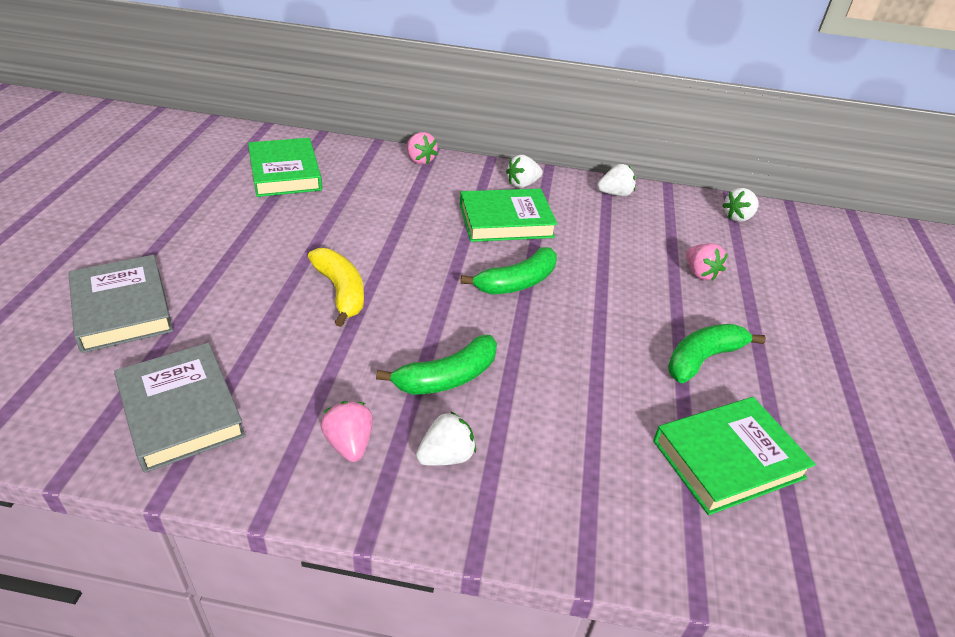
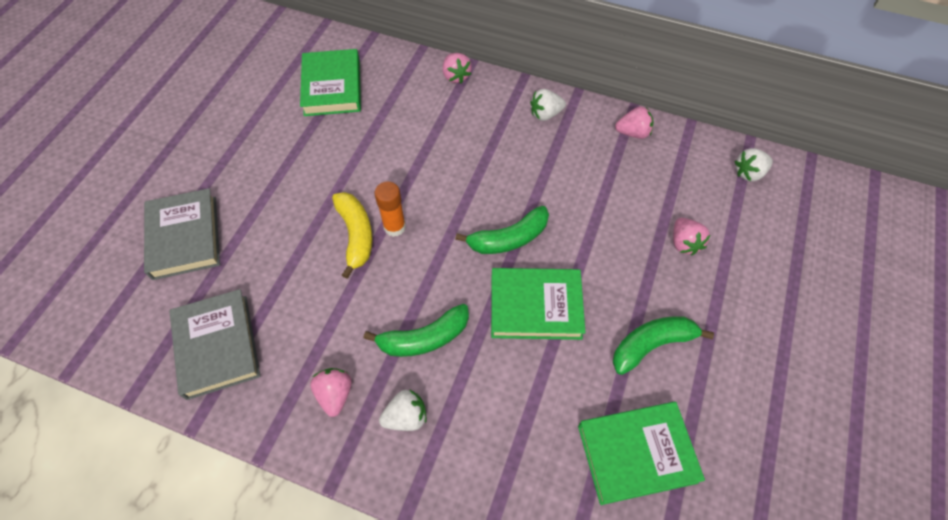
camera: 15 degrees right, 20 degrees up
green book [460,189,557,242] -> green book moved to [491,268,586,340]
white strawberry [597,164,635,196] -> pink strawberry [615,106,654,139]
none -> orange glue stick [374,181,406,237]

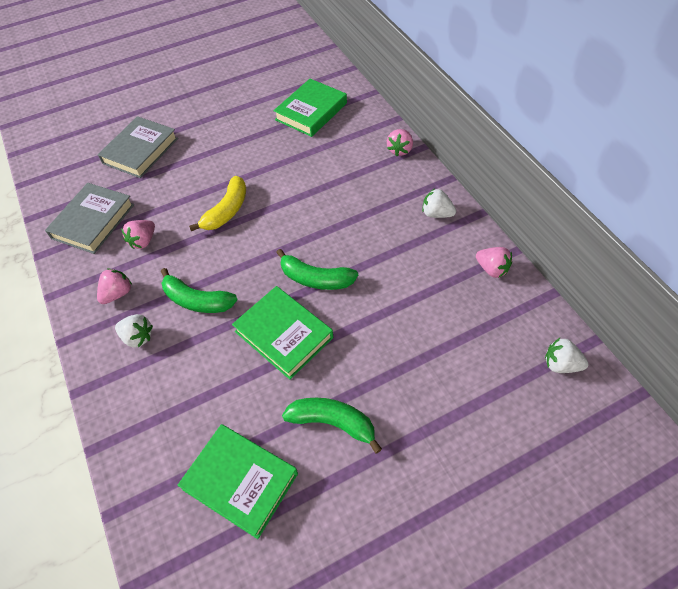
camera: 45 degrees right, 5 degrees down
orange glue stick [374,181,406,237] -> none
pink strawberry [673,218,710,255] -> pink strawberry moved to [121,220,155,249]

